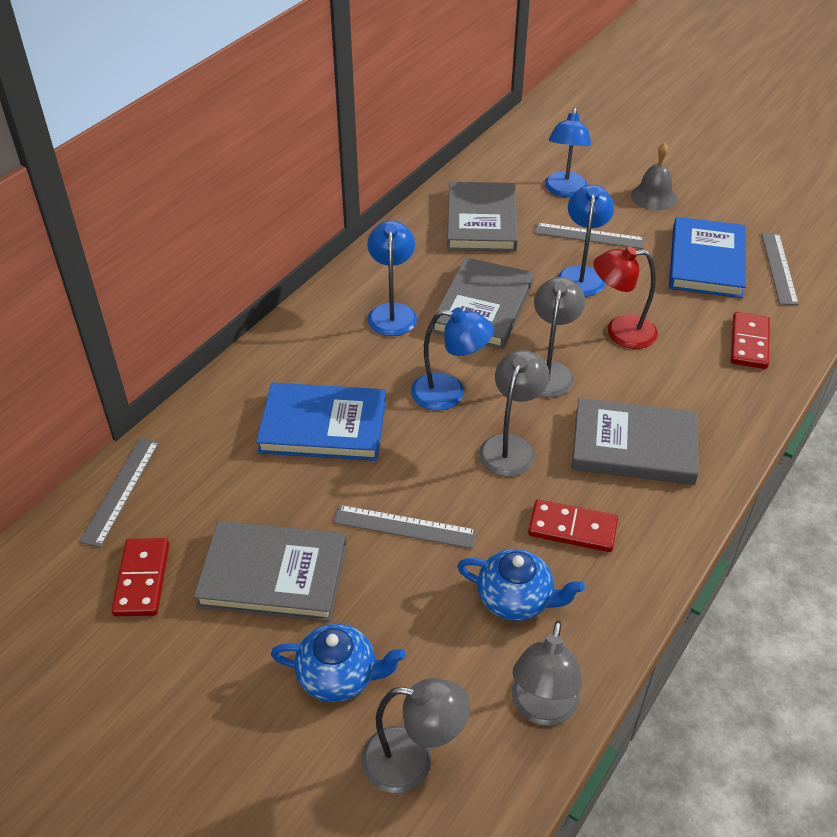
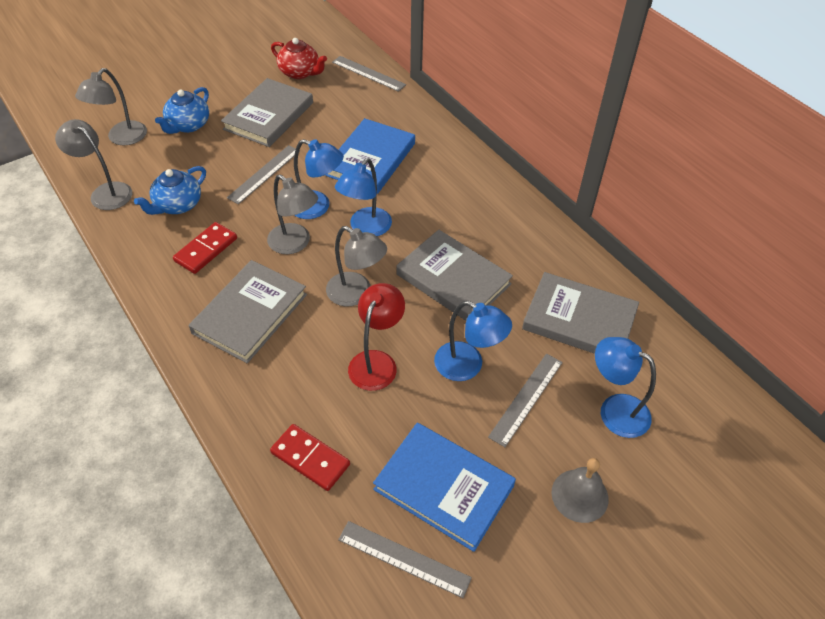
camera: 110 degrees right, 5 degrees up
red domino [112,538,169,616] -> red teapot [271,38,327,79]
blue lamp [367,220,417,336] -> blue lamp moved to [294,139,344,219]

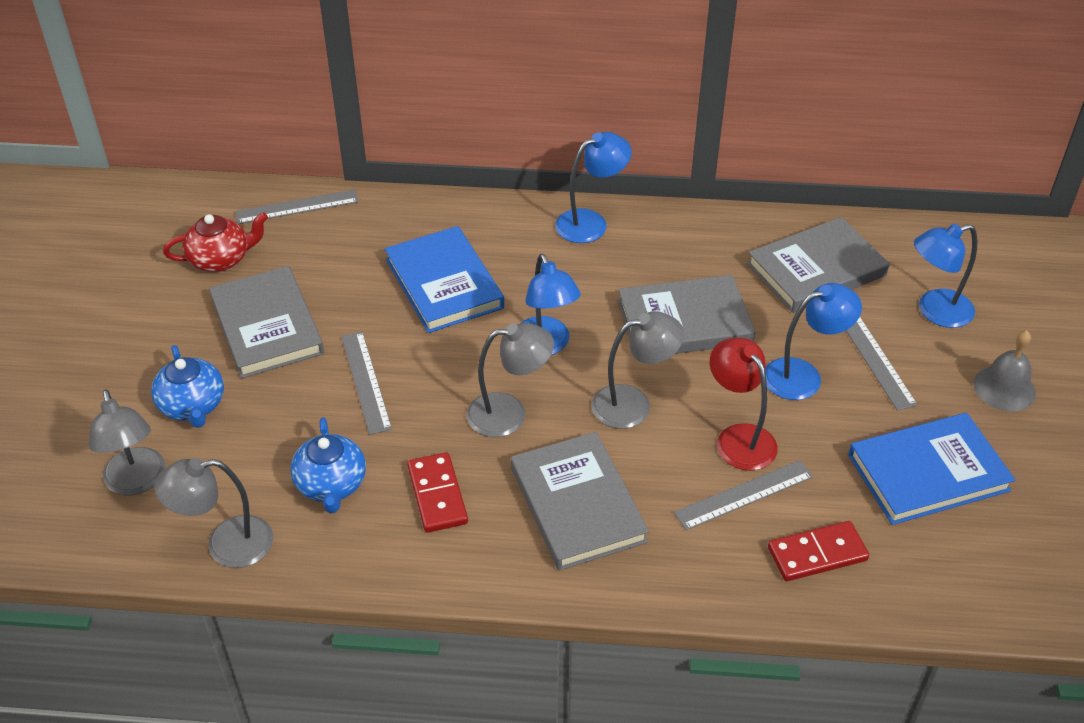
camera: 50 degrees left, 5 degrees down
blue lamp [294,139,344,219] -> blue lamp moved to [555,132,632,243]
grey ruler [338,521,472,598] -> grey ruler moved to [674,460,813,530]

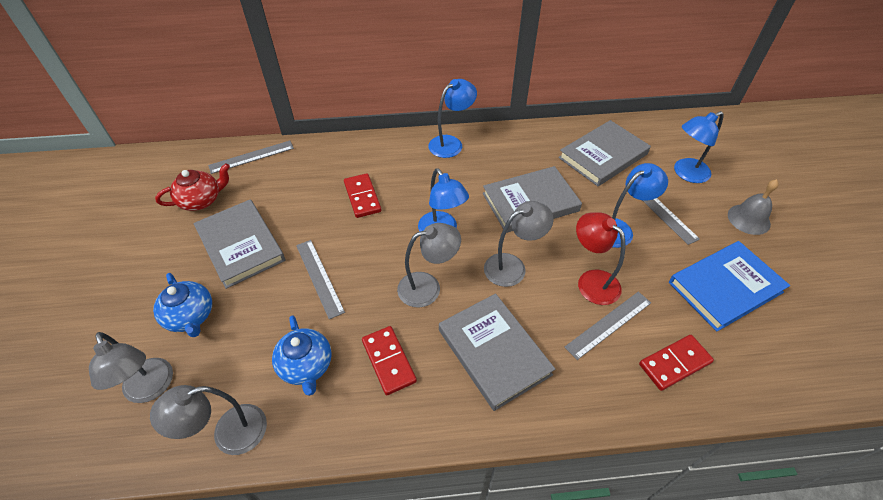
camera: 10 degrees left, 5 degrees up
blue book [385,226,504,333] -> red domino [344,173,381,218]

